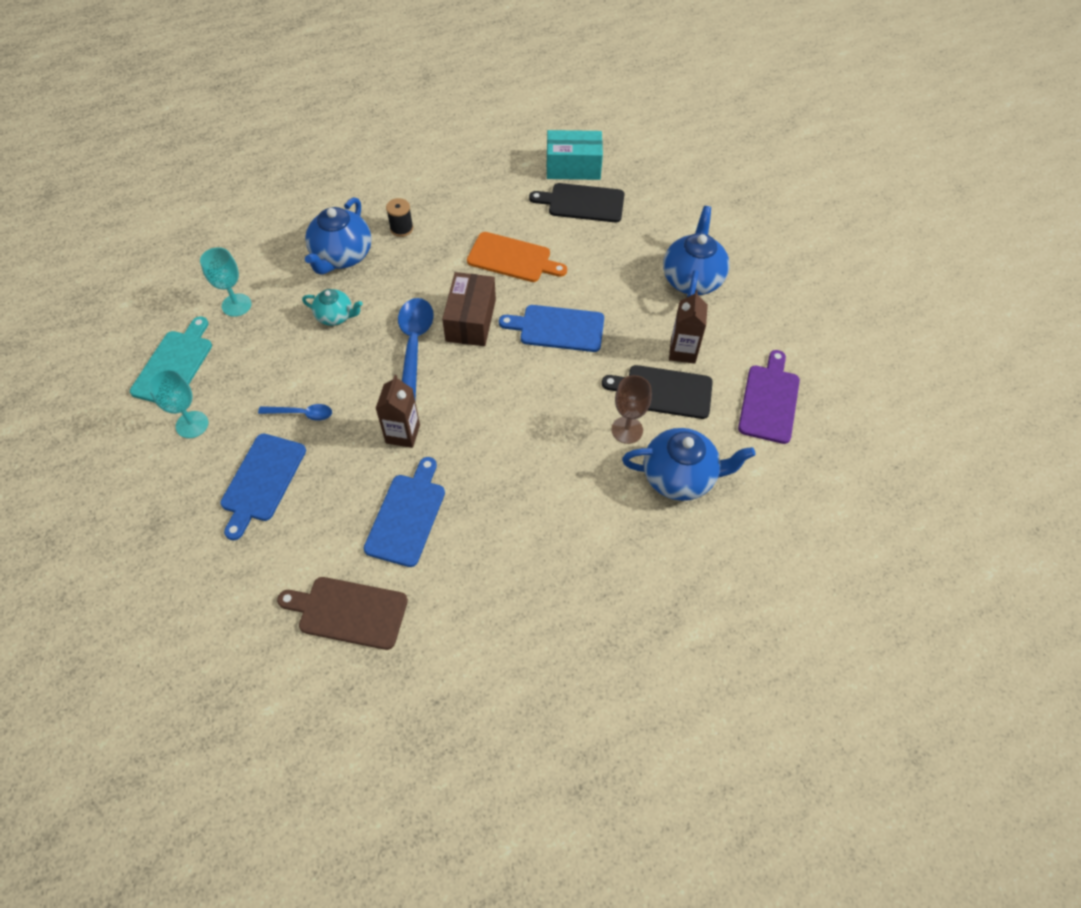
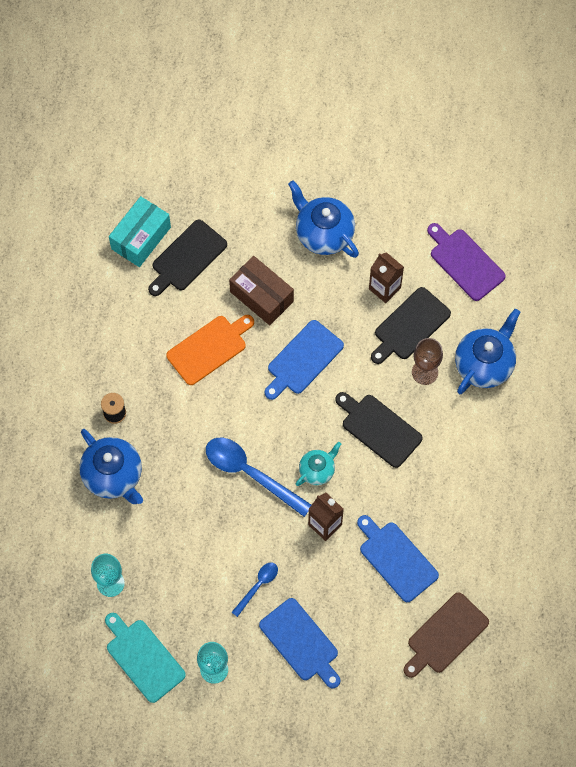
camera: 55 degrees left, 10 degrees up
turquoise teapot [302,289,363,326] -> turquoise teapot moved to [296,442,341,486]
brown box [442,272,496,346] -> brown box moved to [229,256,294,325]
none -> black cutting board [335,392,423,468]

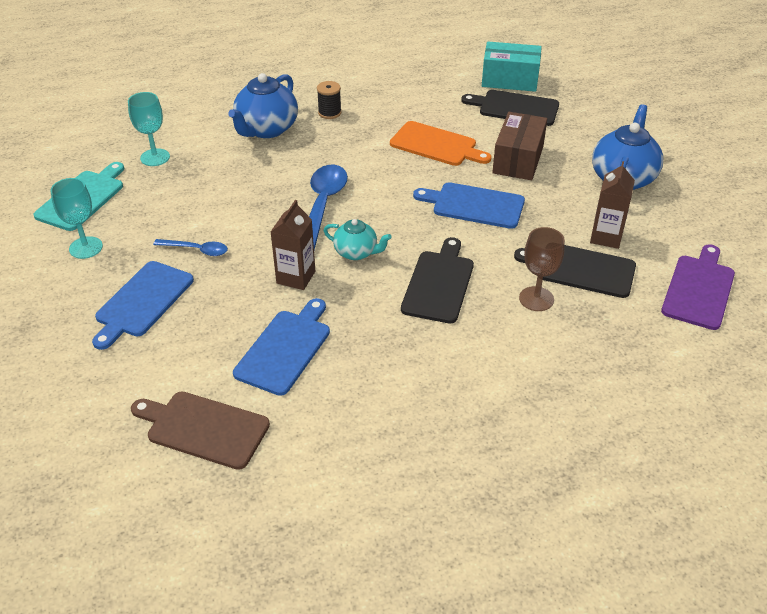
camera: 65 degrees right, 25 degrees down
blue teapot [455,309,520,394] -> none

